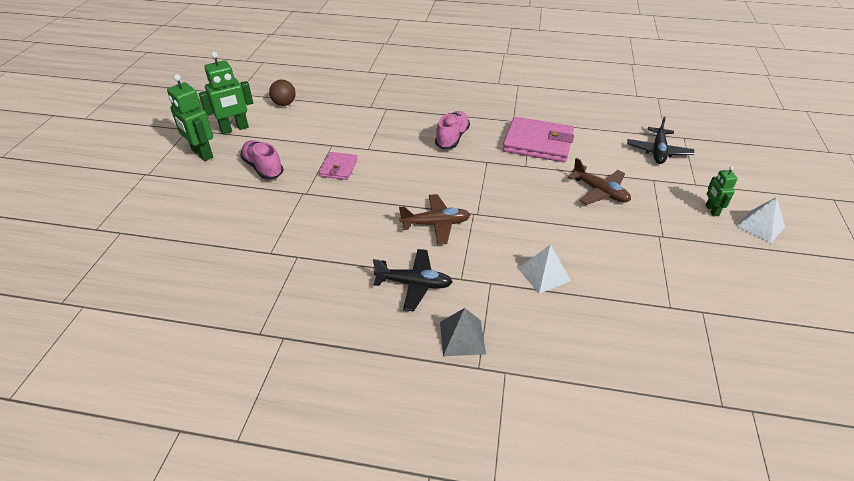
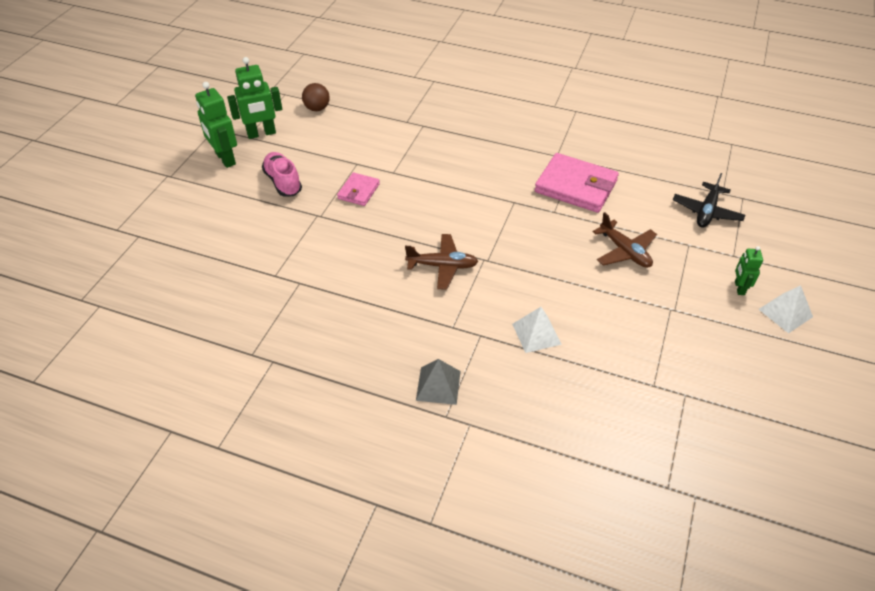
camera: 10 degrees right, 5 degrees up
black plane [373,249,452,312] -> none
pink shoe [435,111,470,149] -> none

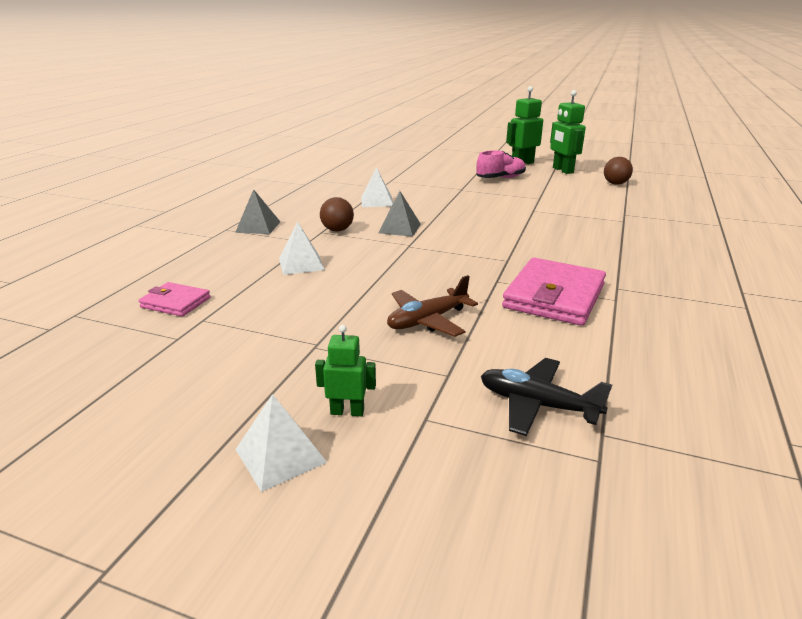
camera: 90 degrees right, 20 degrees down
pink wallet [337,173,380,206] -> pink wallet moved to [139,282,210,317]
brown plane [405,234,478,290] -> grey pyramid [378,191,421,237]
none -> brown ball [320,197,354,231]
none -> white pyramid [361,167,393,207]

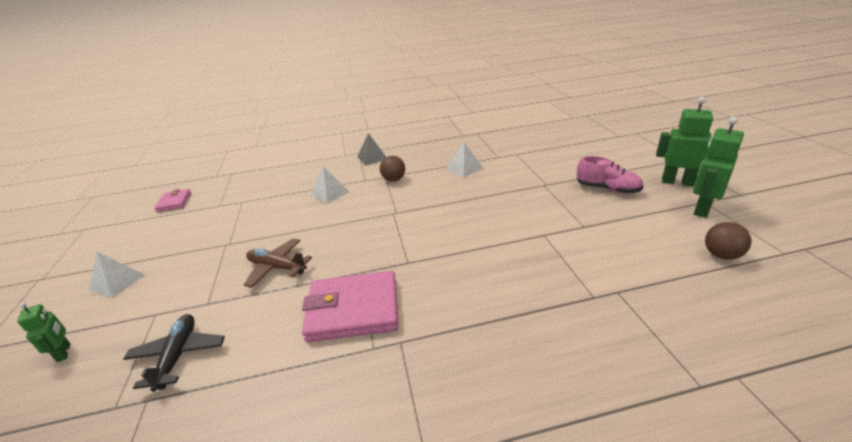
camera: 60 degrees right, 5 degrees up
pink wallet [139,282,210,317] -> pink wallet moved to [154,189,191,212]
green robot [315,325,376,416] -> green robot moved to [17,302,70,362]
grey pyramid [378,191,421,237] -> none

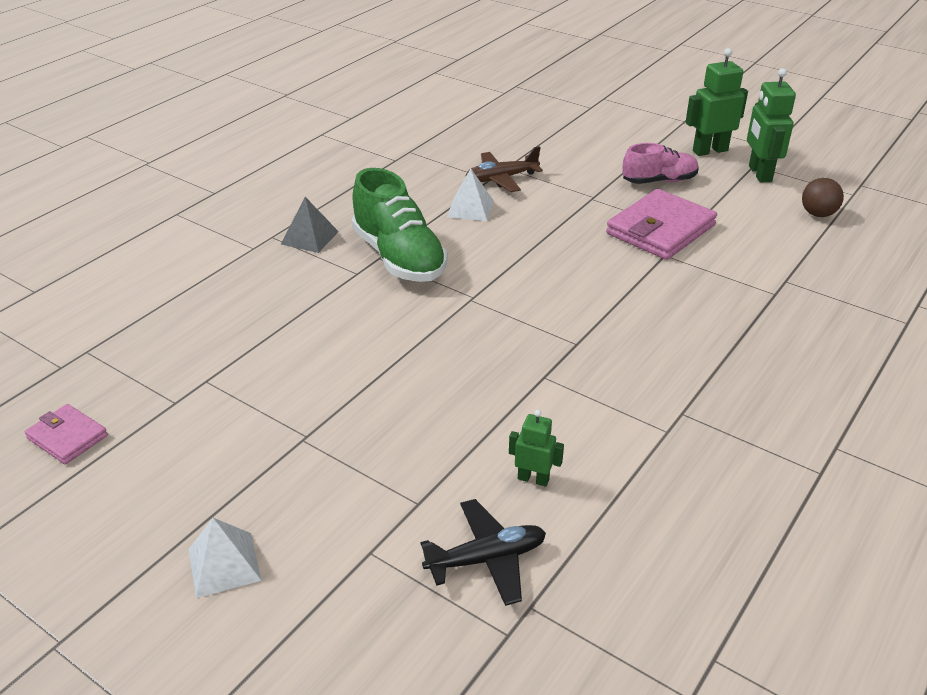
camera: 45 degrees left, 5 degrees up
green robot [17,302,70,362] -> green robot moved to [509,410,564,487]
black plane [123,314,225,391] -> black plane turned 120 degrees clockwise [421,499,546,606]
brown plane [244,238,312,288] -> brown plane moved to [465,146,543,192]
pink wallet [302,271,399,342] -> pink wallet moved to [606,189,717,260]
white pyramid [310,166,349,204] -> none
brown ball [380,156,405,182] -> green shoe [352,168,447,282]

